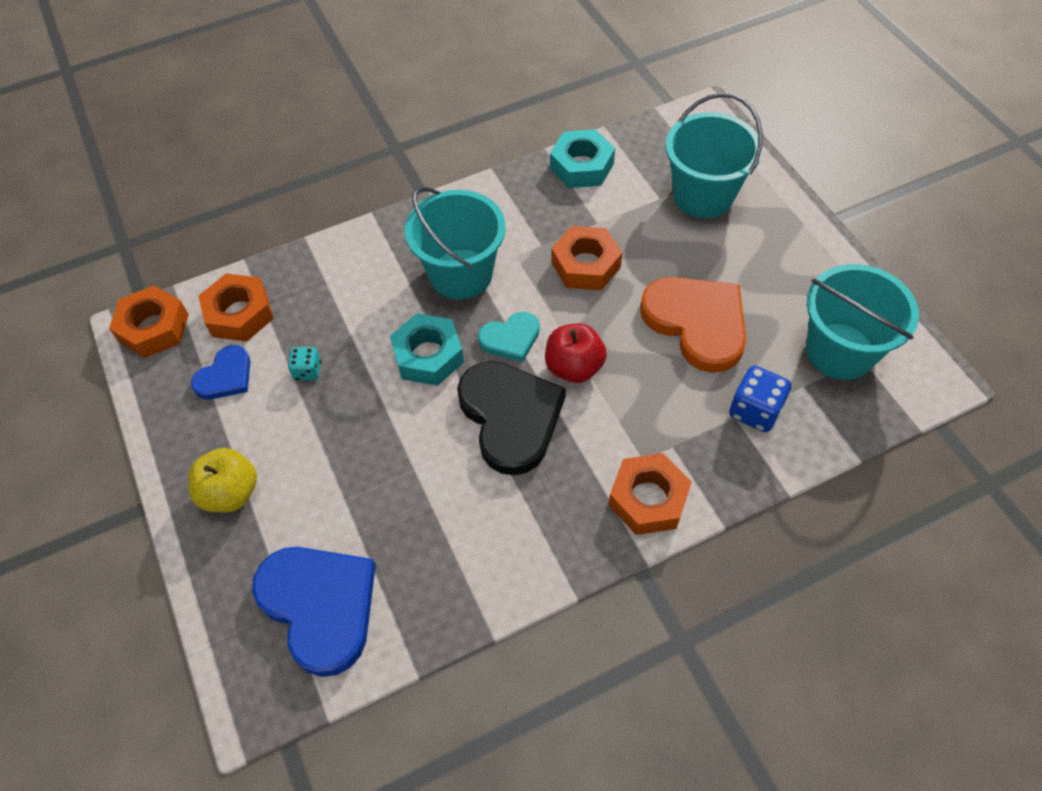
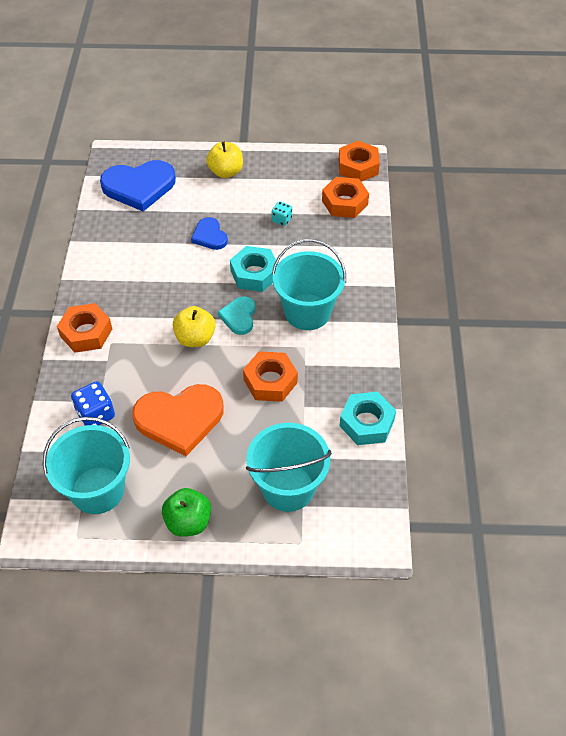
camera: 115 degrees right, 5 degrees down
blue heart [191,345,250,399] -> blue heart moved to [191,217,228,250]
black heart [457,361,566,475] -> none
red apple [545,323,607,383] -> yellow apple [173,306,216,347]
none -> green apple [162,488,211,537]

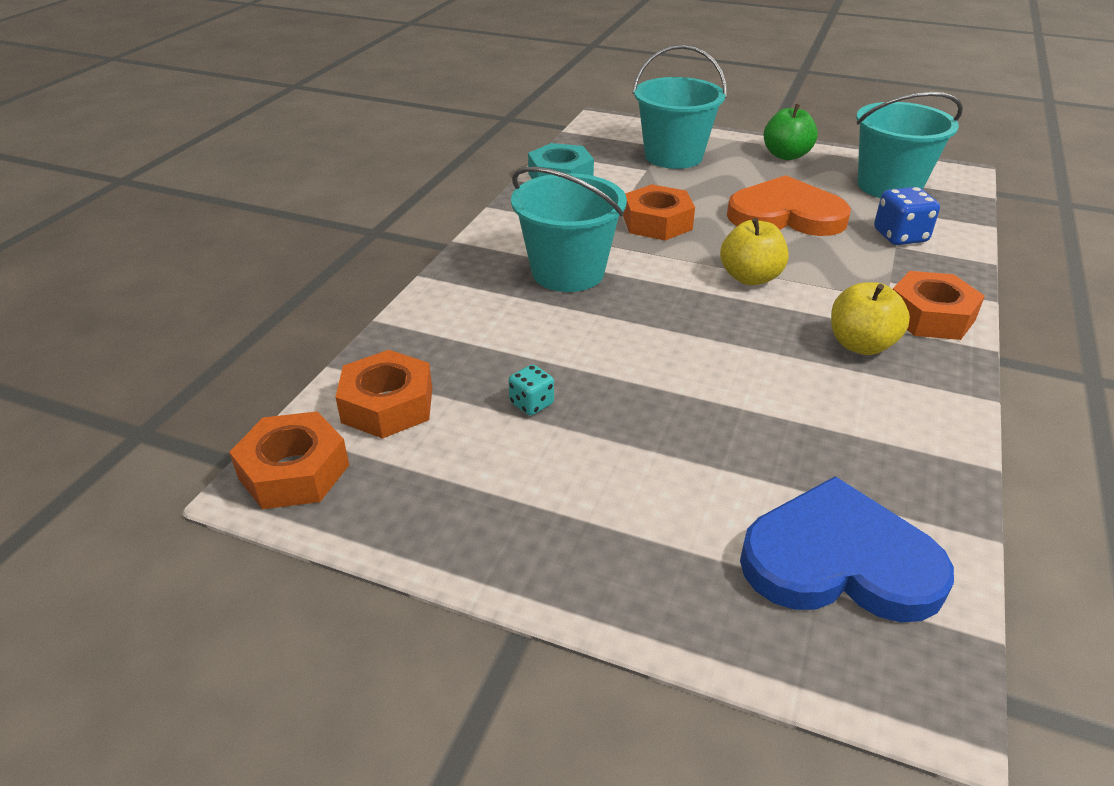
camera: 160 degrees left, 15 degrees down
blue heart [191,217,228,250] -> none
yellow apple [206,142,243,178] -> yellow apple moved to [831,282,910,355]
turquoise heart [218,296,255,335] -> none
turquoise nut [230,246,276,292] -> none

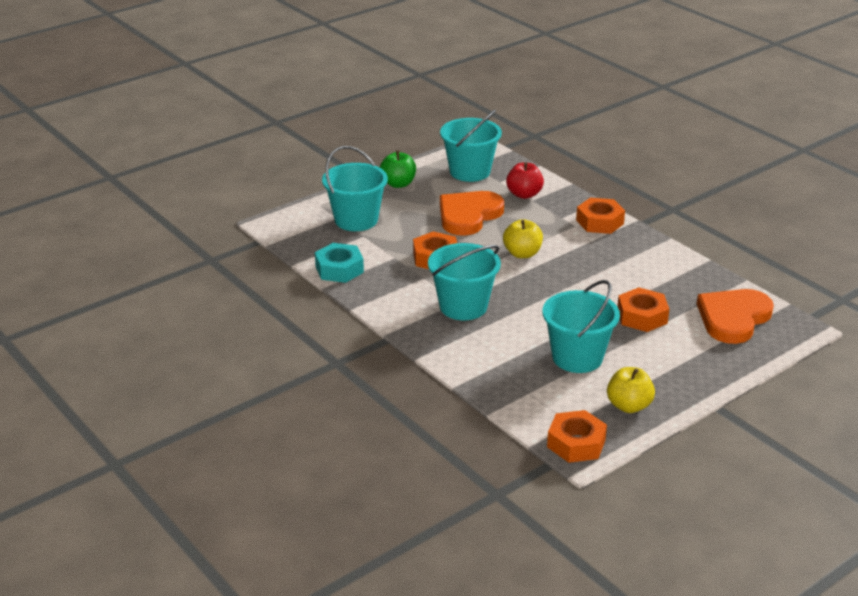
camera: 60 degrees left, 5 degrees down
orange nut [335,350,432,439] -> orange nut moved to [617,287,669,332]
turquoise dice [509,364,554,416] -> turquoise bucket [542,280,620,373]
blue heart [740,476,954,623] -> orange heart [697,289,774,344]
yellow apple [831,282,910,355] -> yellow apple moved to [607,367,655,413]
blue dice [874,187,940,245] -> red apple [506,162,544,199]

